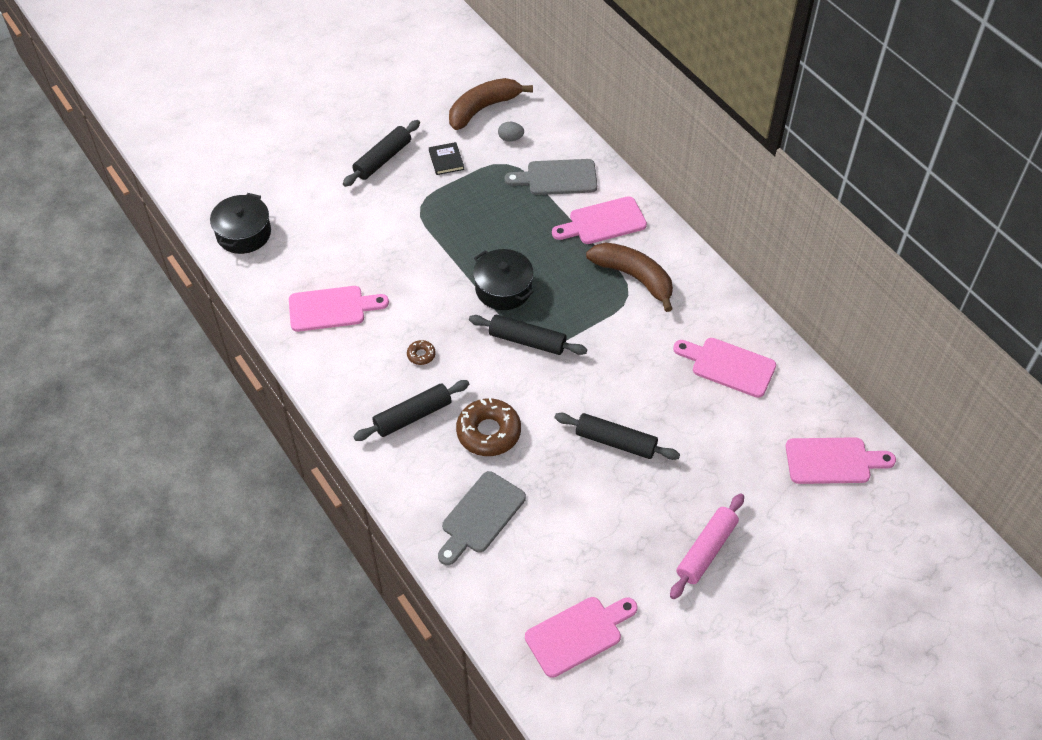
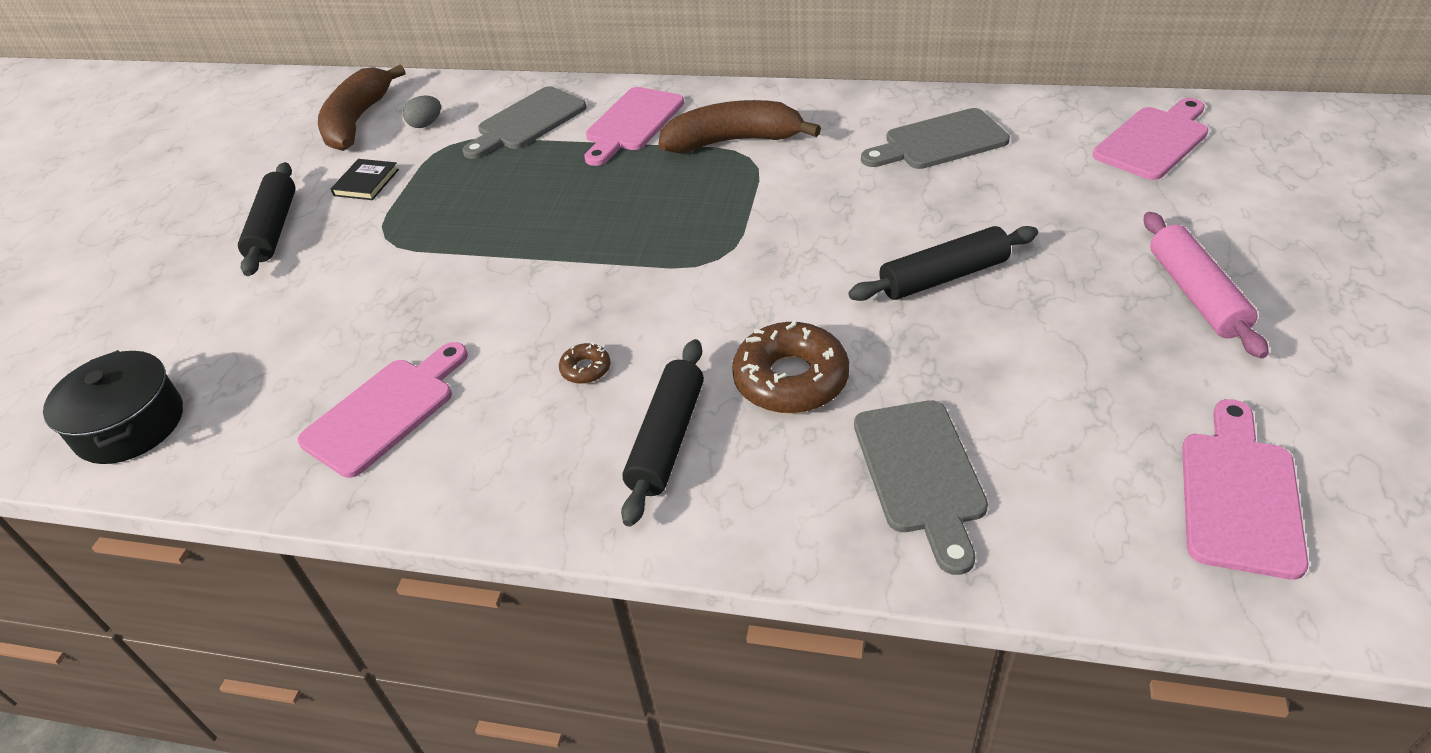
camera: 40 degrees left, 10 degrees down
black book [429,142,464,175] -> black book turned 75 degrees clockwise [331,159,399,200]
black rolling pin [469,315,587,355] -> none
black pot [473,249,534,310] -> none
pink cutting board [673,338,776,398] -> grey cutting board [861,108,1010,169]

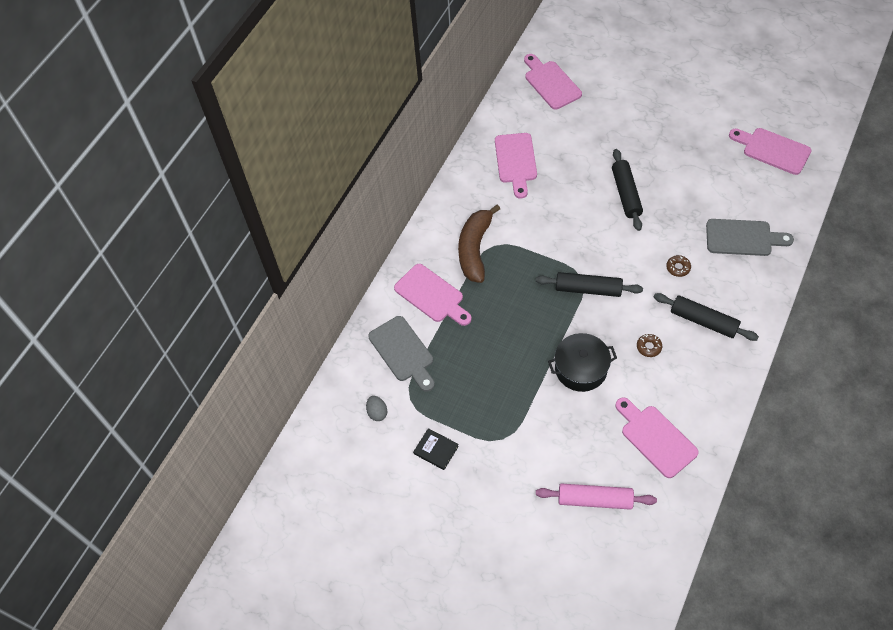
camera: 75 degrees left, 15 degrees up
black pot [43,350,183,464] -> black pot moved to [548,333,617,392]
black rolling pin [238,162,295,276] -> black rolling pin moved to [536,272,643,297]
brown banana [318,65,405,151] -> none
brown donut [732,320,849,413] -> brown donut [666,255,691,277], size x0.46
grey cutting board [861,108,1010,169] -> pink cutting board [495,133,537,199]
pink rolling pin [1144,212,1269,359] -> pink rolling pin moved to [536,483,657,510]

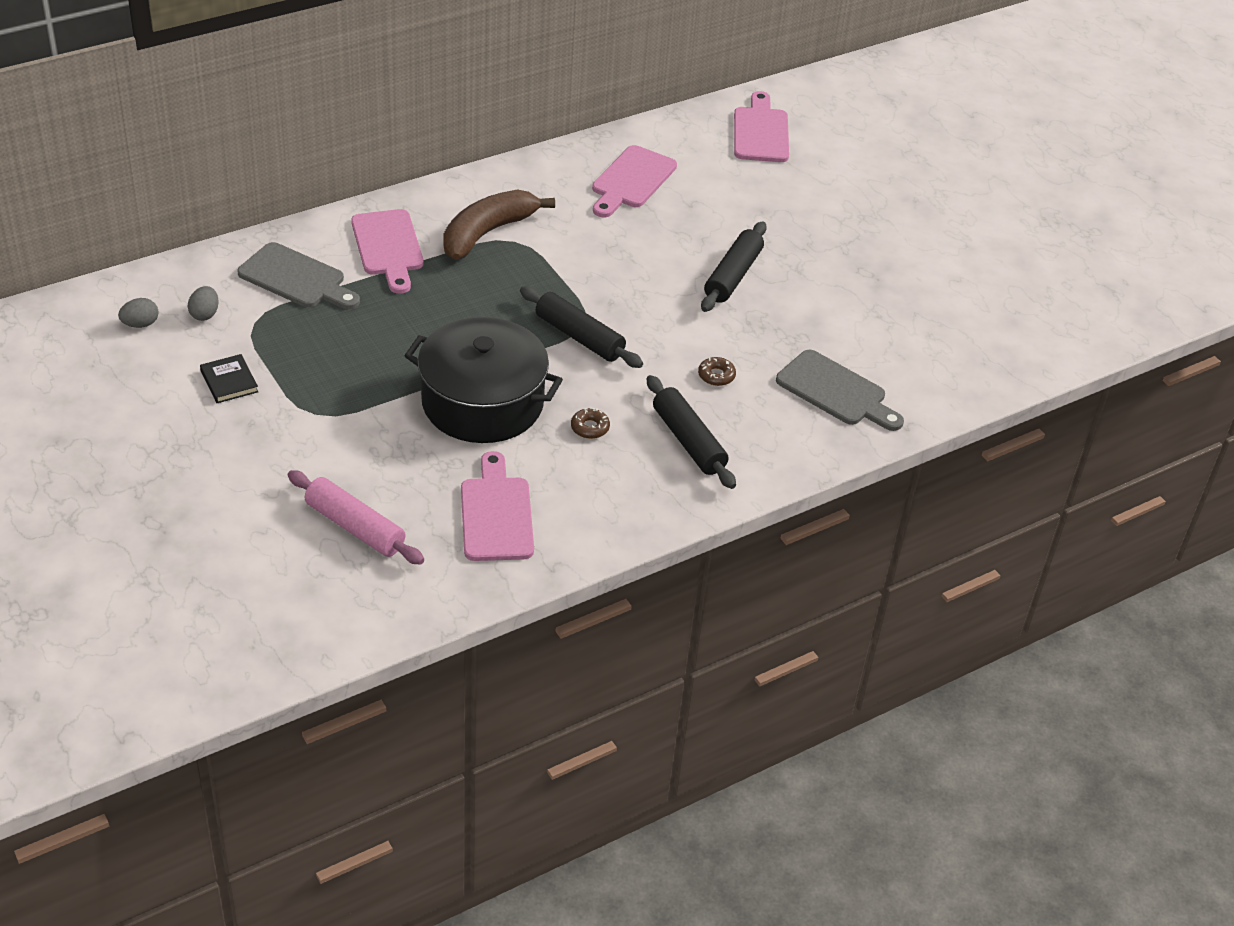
camera: 25 degrees right, 15 degrees down
grey cutting board [368,316,435,392] -> grey cutting board turned 60 degrees counterclockwise [237,242,360,309]
black pot [548,333,617,392] -> black pot [404,317,563,443], size x1.54
pink cutting board [729,128,812,175] -> none
none -> grey egg [118,298,158,328]

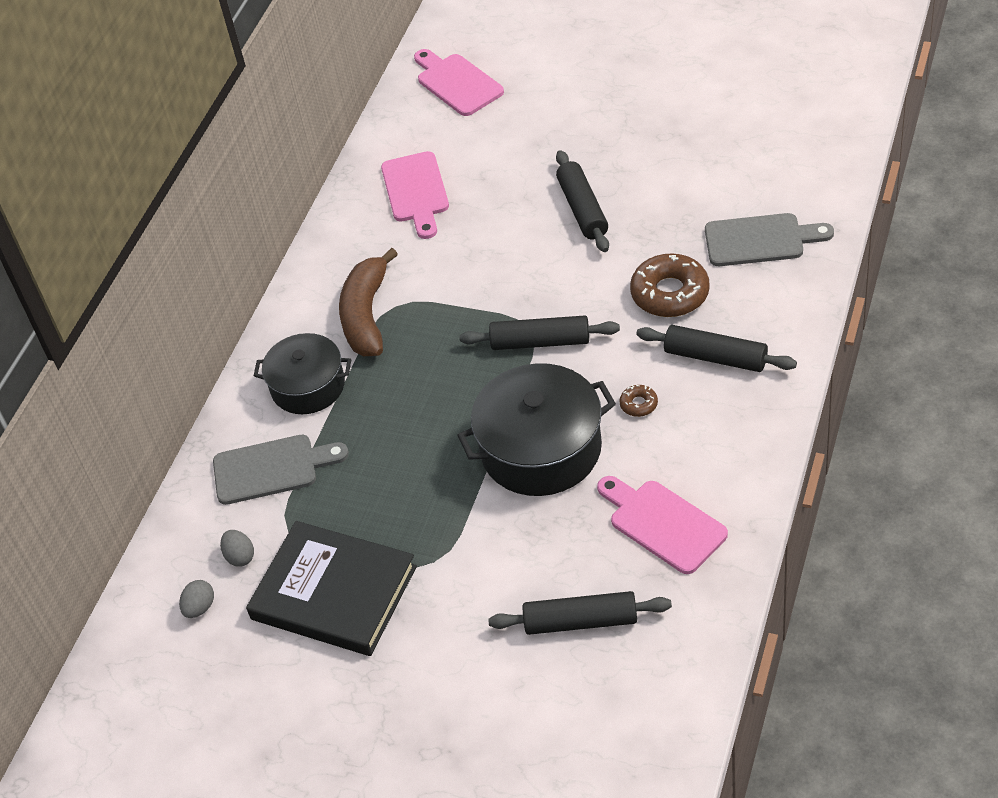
camera: 30 degrees left, 5 degrees up
black book [200,354,258,403] -> black book [246,521,417,656], size x2.46
pink rolling pin [288,470,424,565] -> black rolling pin [488,591,672,635]
pink cutting board [351,209,424,294] -> black pot [254,333,351,414]
brown donut [698,357,736,386] -> brown donut [630,253,710,317], size x2.17

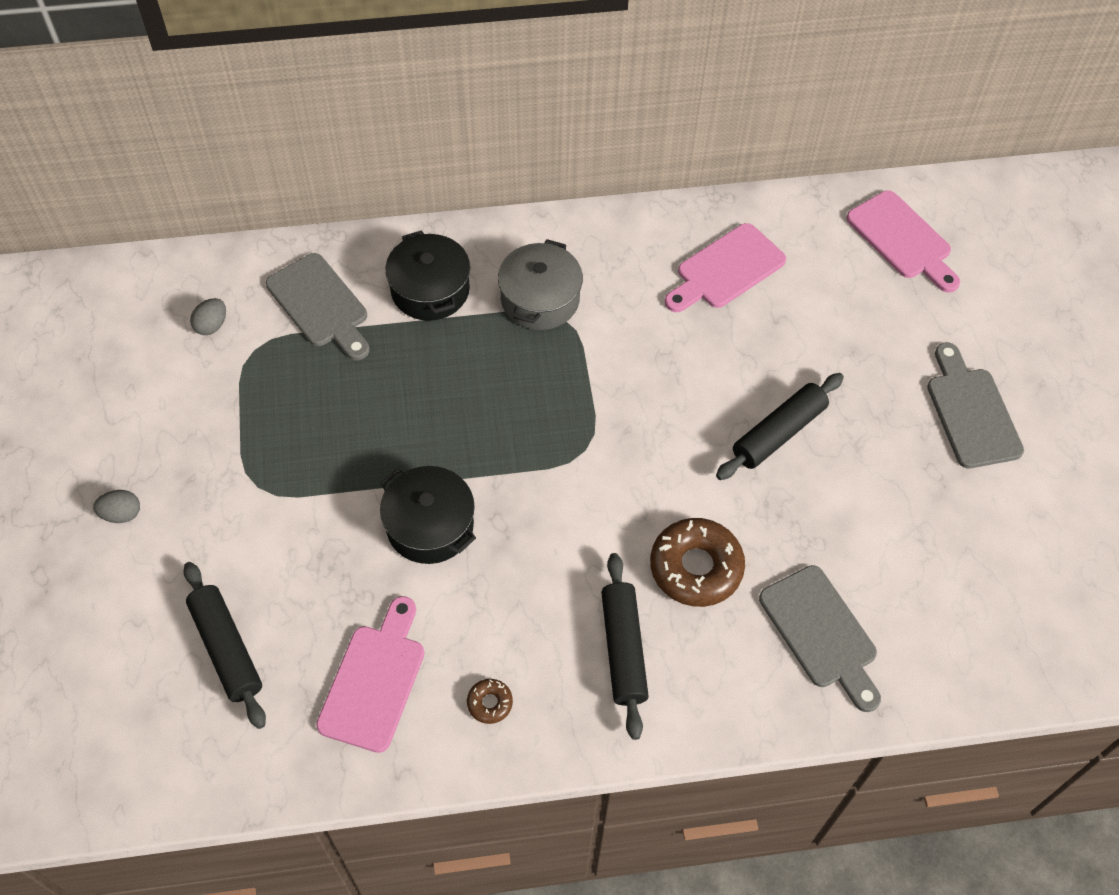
camera: 55 degrees right, 10 degrees up
grey egg [179,580,214,618] -> grey egg moved to [93,490,140,523]
black book [246,521,417,656] -> none
brown banana [339,248,398,356] -> grey pot [498,239,583,330]
pink cutting board [414,49,504,116] -> pink cutting board turned 120 degrees clockwise [846,190,960,293]
black pot [457,363,616,496] -> black pot [380,466,476,564], size x0.65
black rolling pin [459,316,620,350] -> none
brown donut [619,385,658,417] -> brown donut moved to [467,679,513,724]
none -> grey cutting board [927,343,1024,468]

